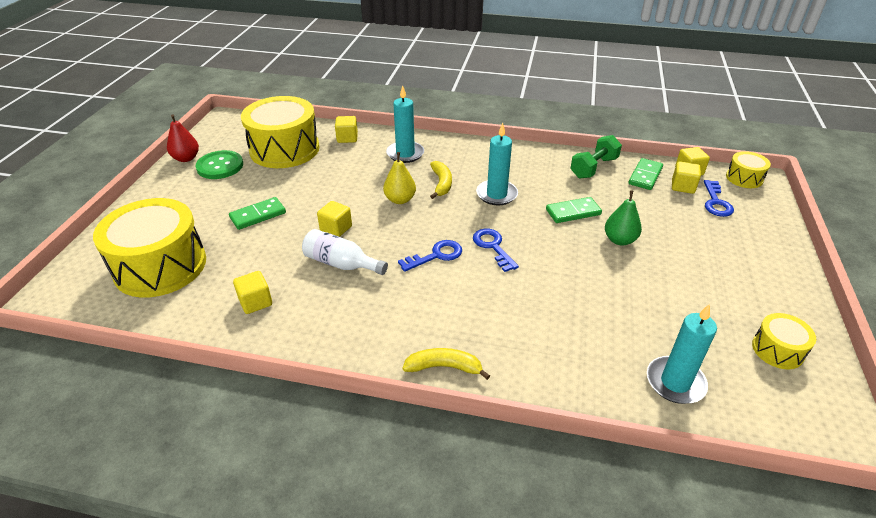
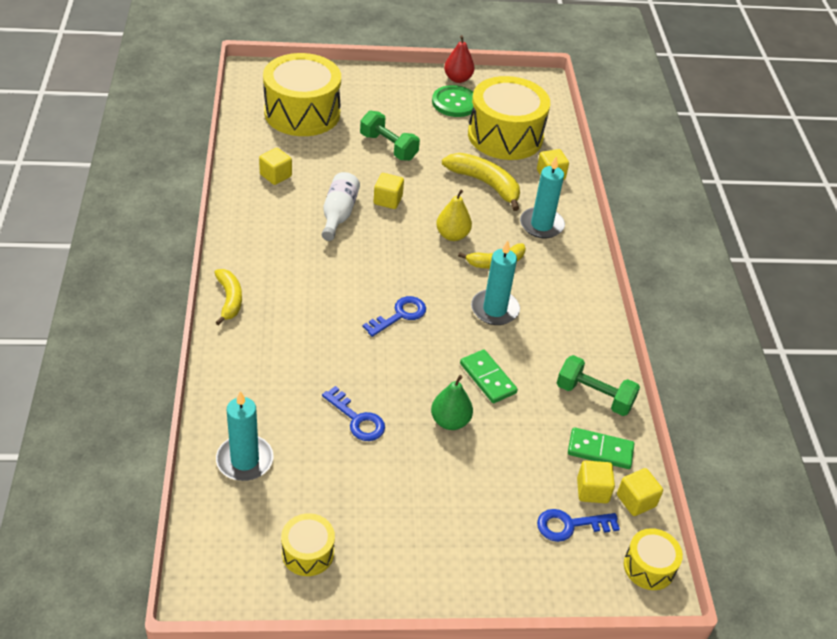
camera: 70 degrees right, 5 degrees up
green domino [229,197,286,230] -> green dumbbell [360,110,420,161]
blue key [398,240,462,272] -> blue key moved to [322,386,385,441]
none -> yellow banana [442,153,520,211]

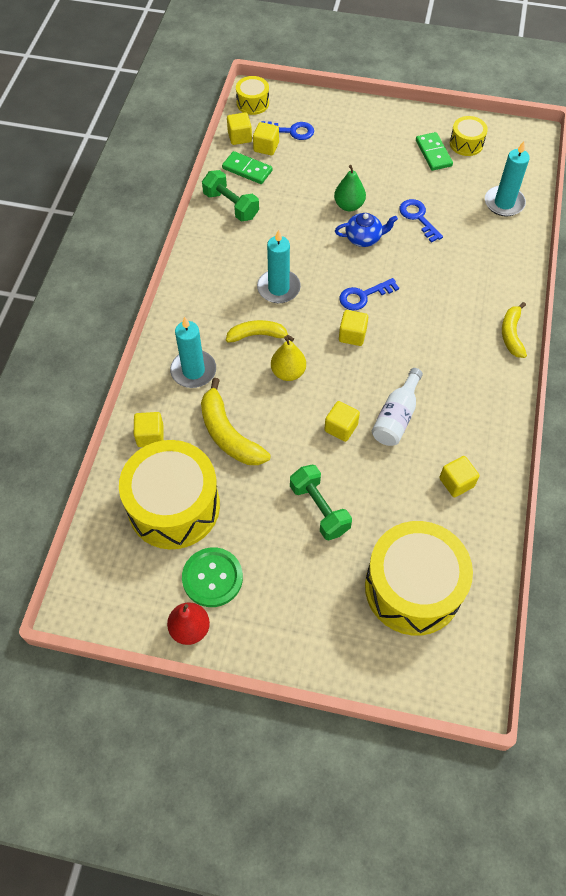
camera: 160 degrees left, 15 degrees up
green domino [460,349,518,403] -> green domino moved to [416,132,453,171]
none -> blue teapot [335,213,398,247]
none -> yellow cube [339,310,368,346]

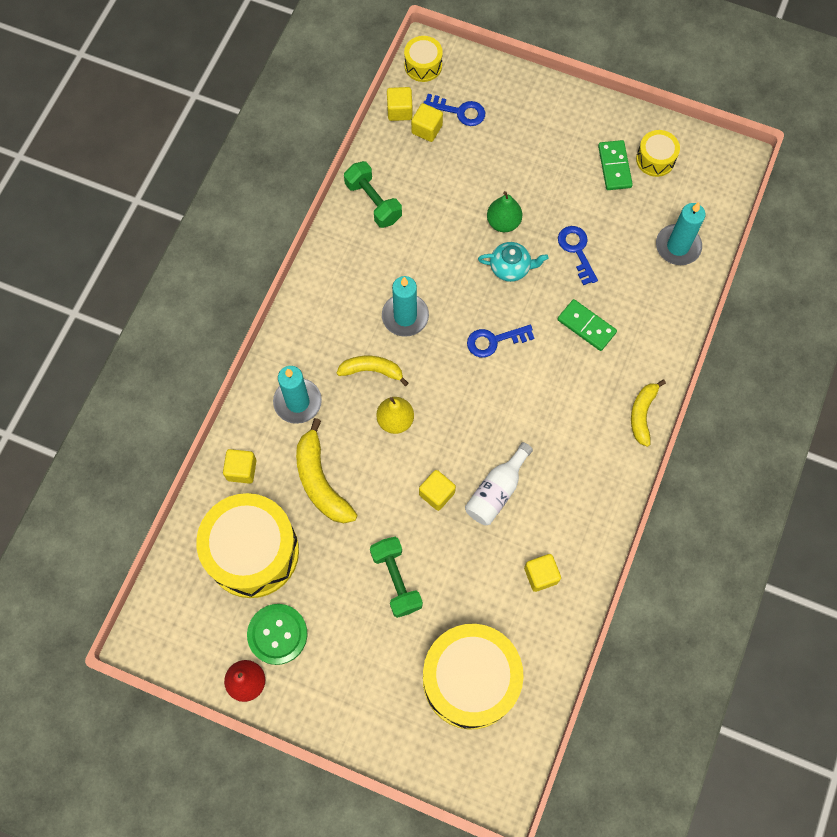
camera: 10 degrees right, 10 degrees up
green domino [222,151,273,184] -> green domino moved to [557,299,617,351]
blue teapot [335,213,398,247] -> turquoise teapot [478,242,548,282]
yellow cube [339,310,368,346] -> none

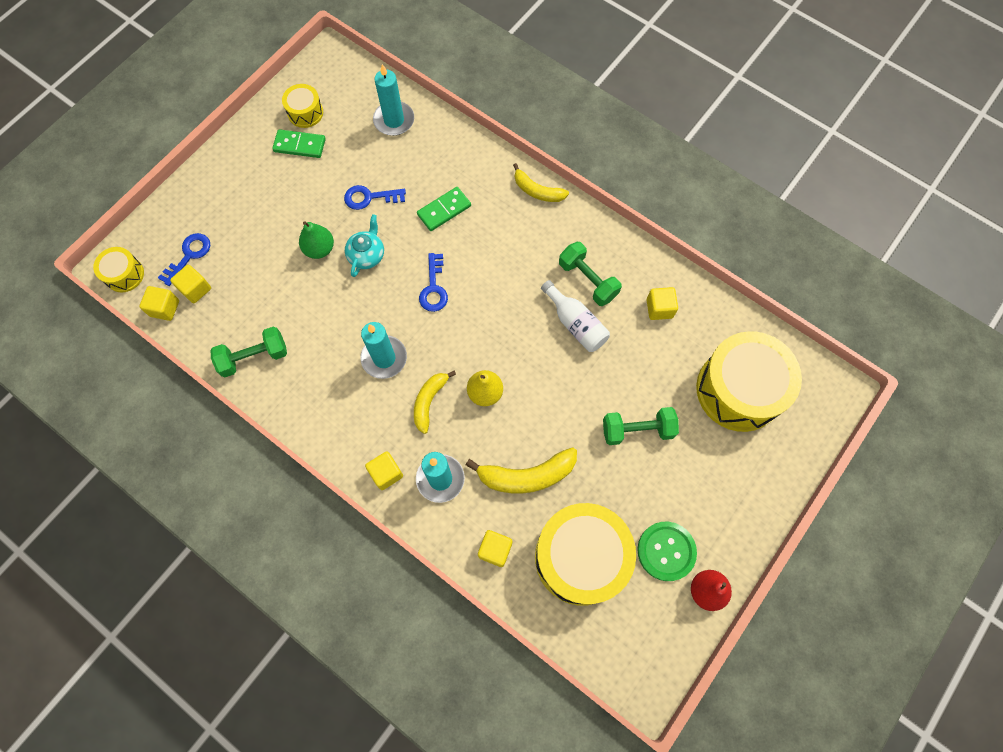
camera: 75 degrees left, 0 degrees up
yellow cube [419,470,456,511] -> yellow cube moved to [365,451,403,490]
none -> green dumbbell [559,242,622,306]

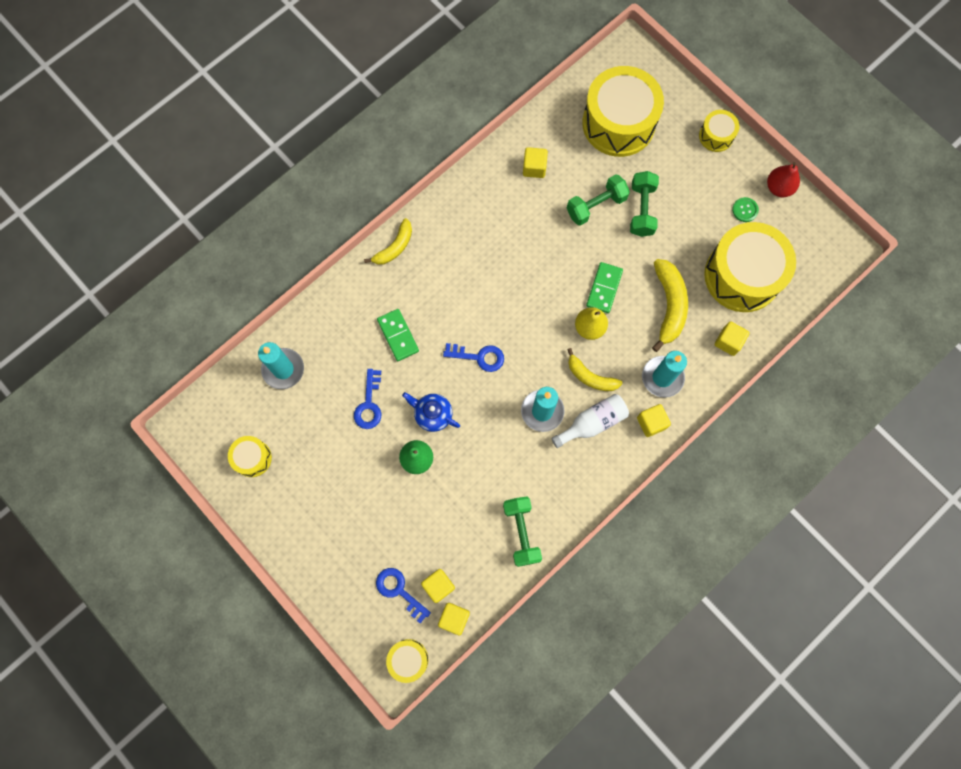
camera: 80 degrees left, 5 degrees up
green domino [272,129,326,158] -> green domino moved to [586,262,623,313]
turquoise teapot [345,214,384,277] -> blue teapot [402,392,460,432]
white bottle [541,280,610,352] -> white bottle moved to [551,394,629,448]
green dumbbell [559,242,622,306] -> green dumbbell moved to [567,174,630,226]
green button [637,522,697,581] -> green button [732,197,759,222], size x0.54
none -> yellow drum [699,110,739,152]

